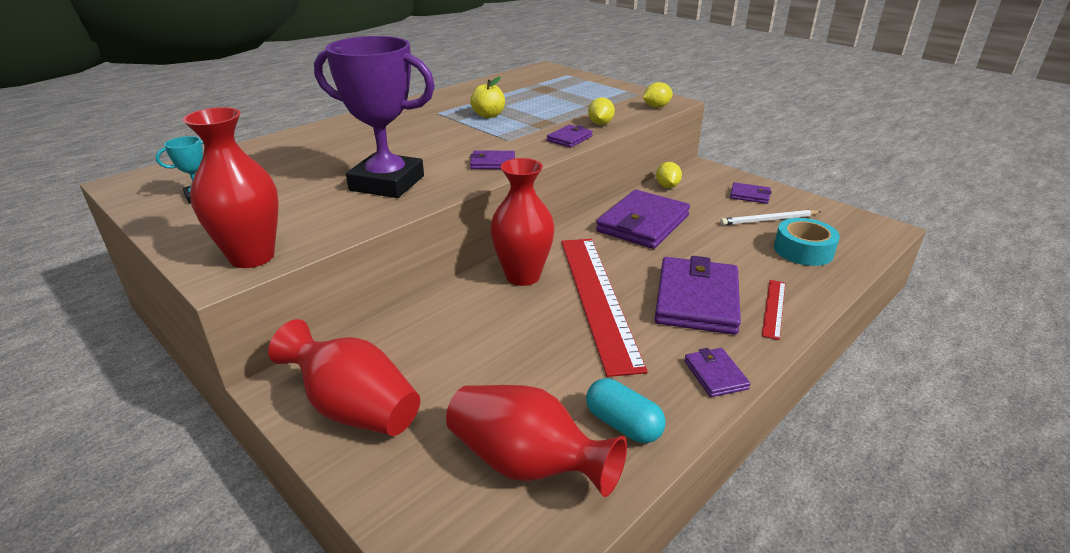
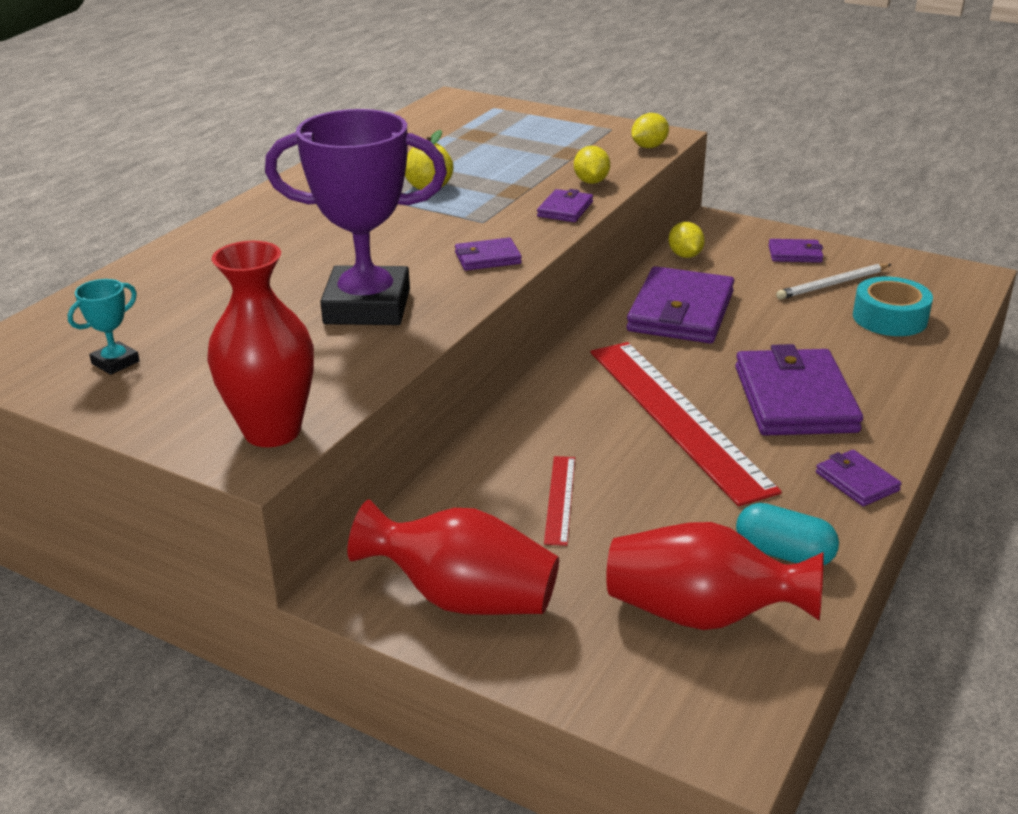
camera: 15 degrees left, 0 degrees up
red vase [490,158,555,286] -> none
red ruler [762,280,785,340] -> red ruler moved to [544,456,575,546]

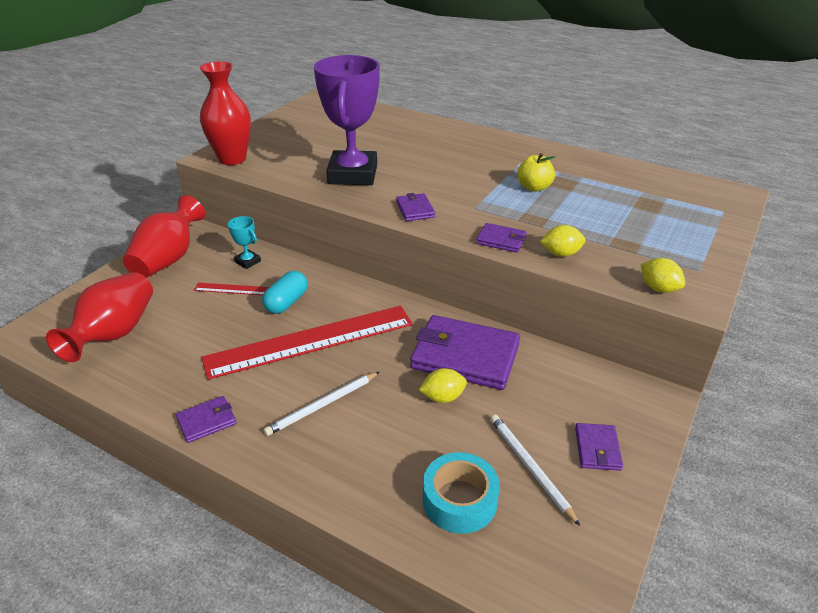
camera: 90 degrees right, 5 degrees up
turquoise trophy [68,279,140,375] -> turquoise trophy moved to [228,216,261,269]
yellow lemon [669,222,705,258] -> yellow lemon moved to [419,368,467,403]
purple wallet [735,344,863,436] -> white pencil [264,372,379,436]
turquoise capsule [736,503,839,566] -> turquoise capsule moved to [262,271,308,314]

